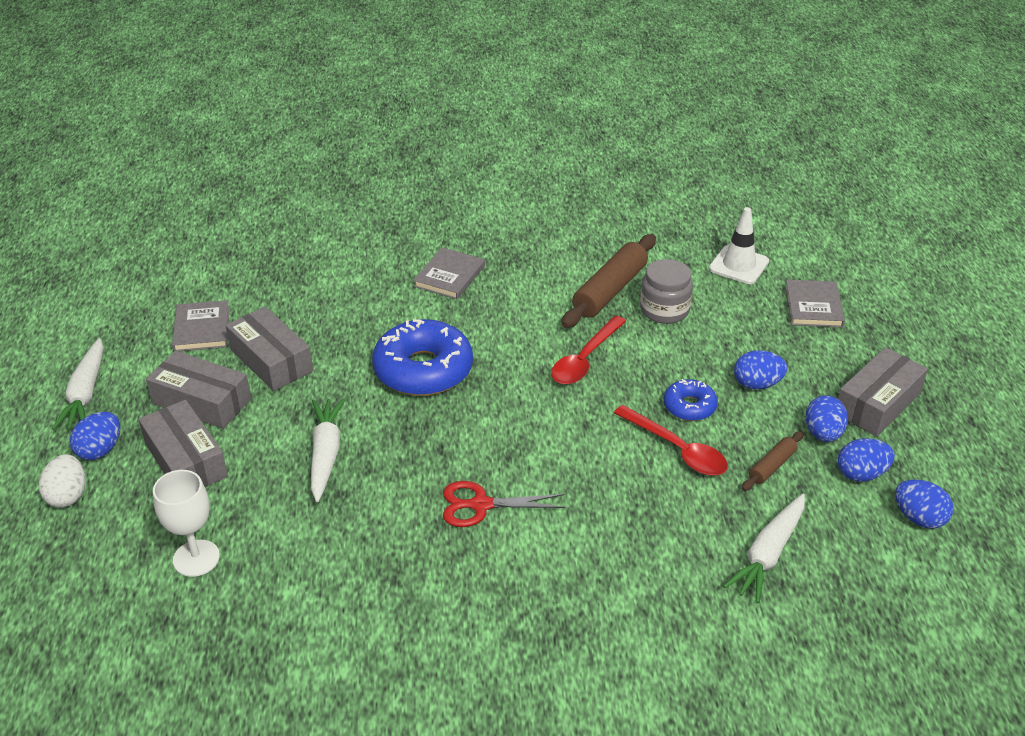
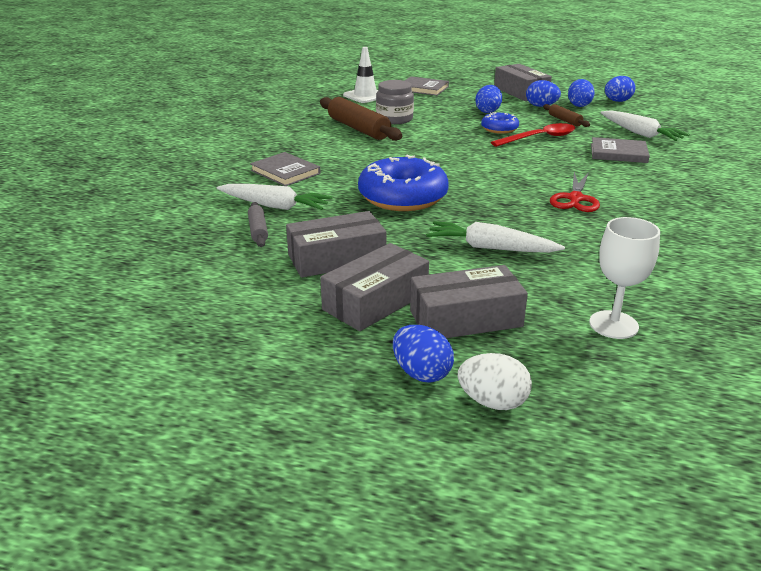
camera: 70 degrees left, 10 degrees down
white carrot [52,338,103,430] -> white carrot moved to [217,184,332,210]
grey book [172,300,230,351] -> grey book moved to [591,137,650,163]
red spoon [551,316,626,384] -> none
none -> grey rolling pin [248,202,268,247]

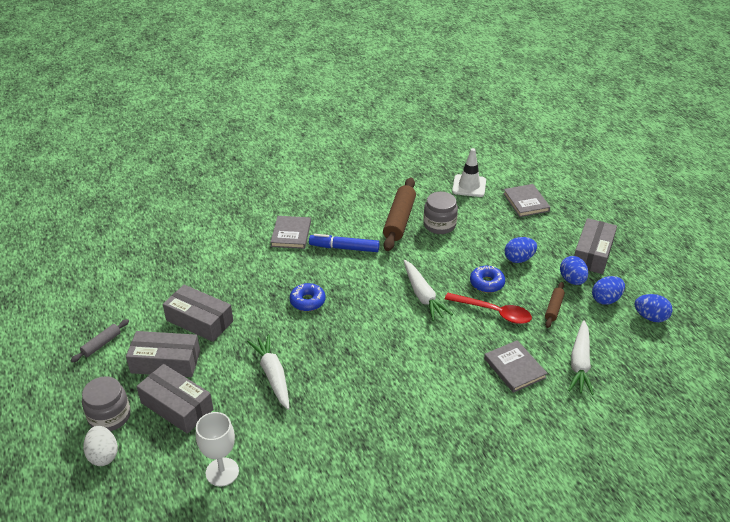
camera: 50 degrees right, 10 degrees up
white carrot [217,184,332,210] -> white carrot moved to [404,260,453,321]
grey rolling pin [248,202,268,247] -> grey rolling pin moved to [71,319,129,363]
blue donut [358,155,449,211] -> blue donut [290,283,326,311], size x0.52
blue egg [393,325,454,383] -> grey jar [82,376,131,431]
red scissors [550,172,600,212] -> none
none -> blue marker [309,234,379,252]

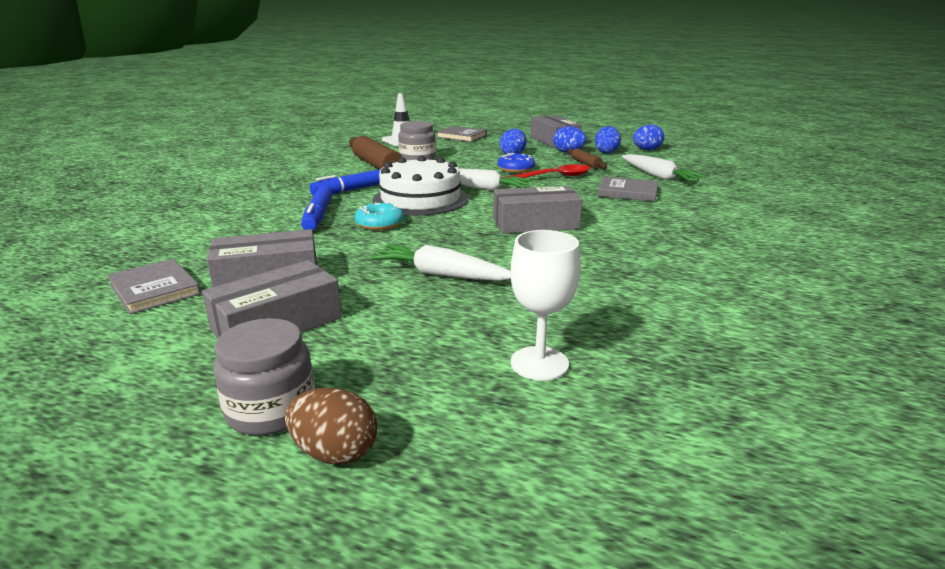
camera: 45 degrees left, 15 degrees down
grey rolling pin [71,319,129,363] -> none
white egg [83,426,118,466] -> brown egg [285,387,377,465]
grey box [136,364,213,434] -> grey box moved to [493,186,582,234]
grey book [270,216,311,249] -> grey book moved to [107,259,201,314]
blue donut [290,283,326,311] -> turquoise donut [355,202,404,230]
none -> blue marker [301,185,333,230]
none -> white cake [373,156,468,216]

